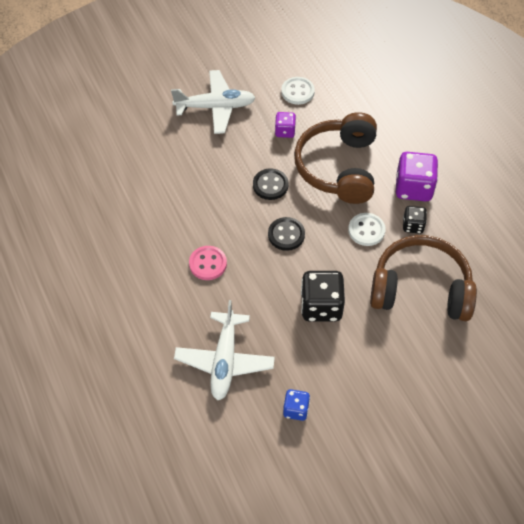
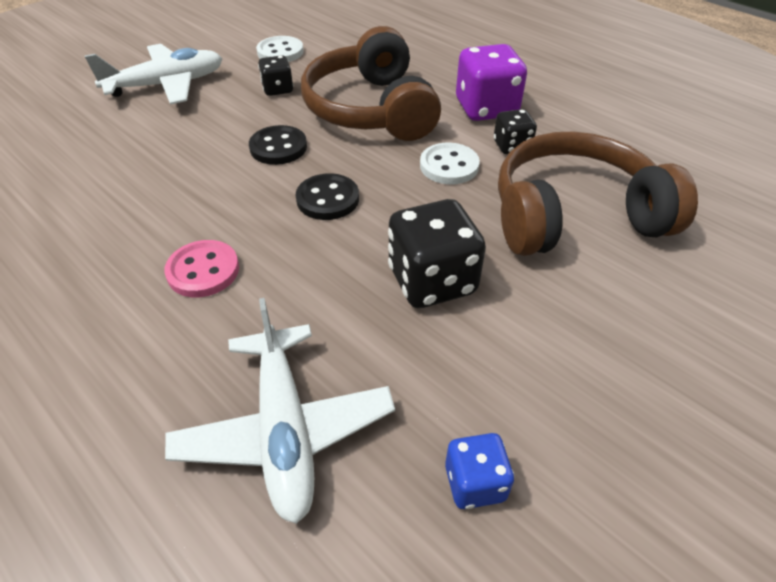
camera: 20 degrees left, 10 degrees down
purple dice [275,112,296,138] -> black dice [258,55,293,96]

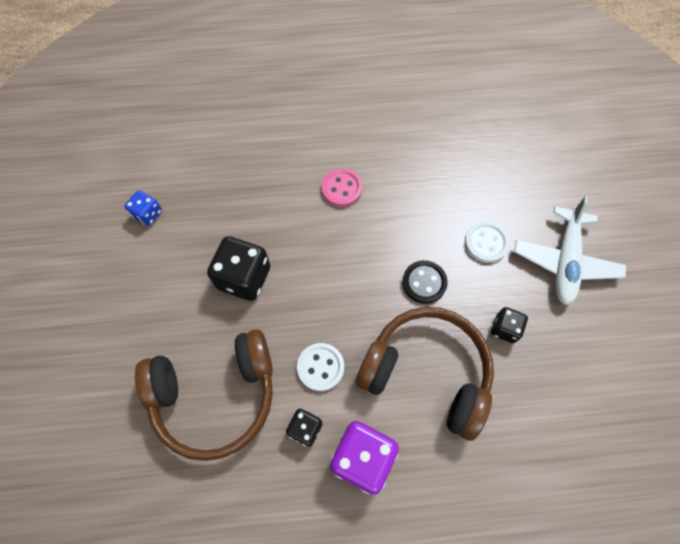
camera: 130 degrees right, 20 degrees up
white plane [165,298,395,524] -> none
white button [256,36,304,62] -> white button moved to [465,222,509,263]
black button [296,173,359,220] -> none
brown headphones [498,131,698,256] -> brown headphones turned 45 degrees clockwise [135,329,273,461]

